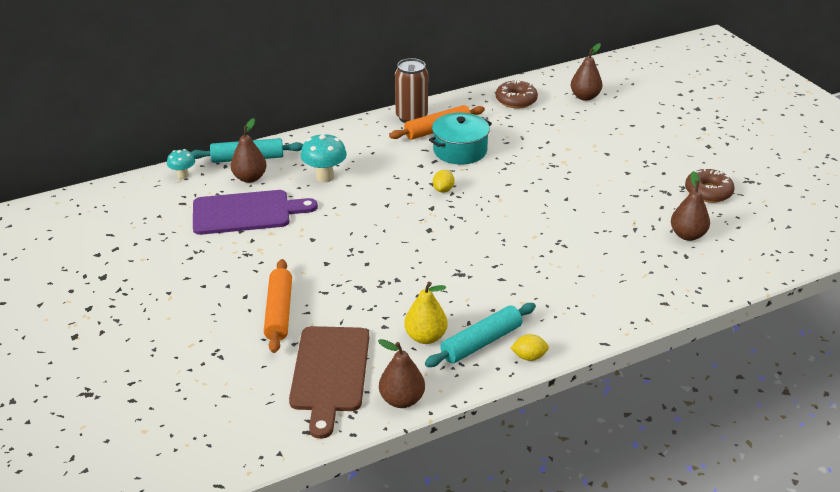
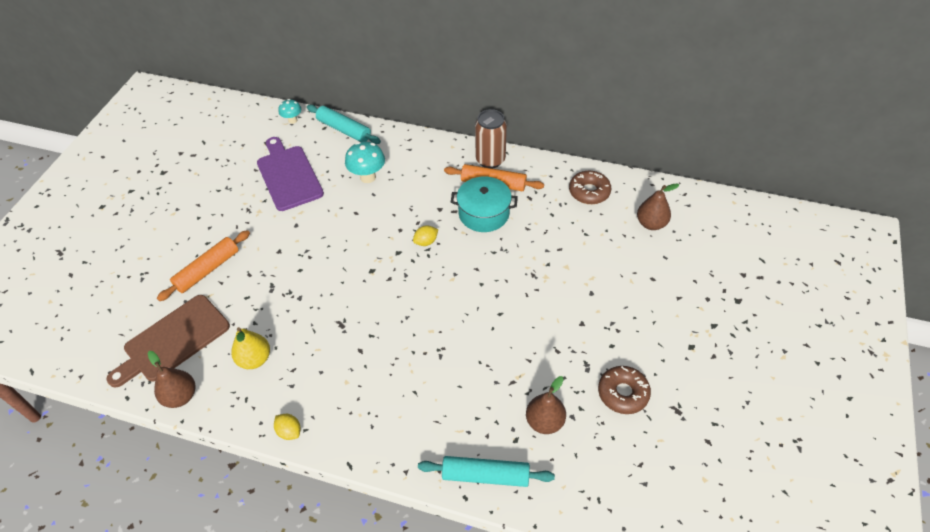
camera: 45 degrees right, 15 degrees up
purple cutting board [193,190,318,235] -> purple cutting board turned 150 degrees counterclockwise [257,137,324,211]
brown pear [231,118,267,183] -> none
turquoise rolling pin [425,303,536,367] -> turquoise rolling pin moved to [418,456,555,487]

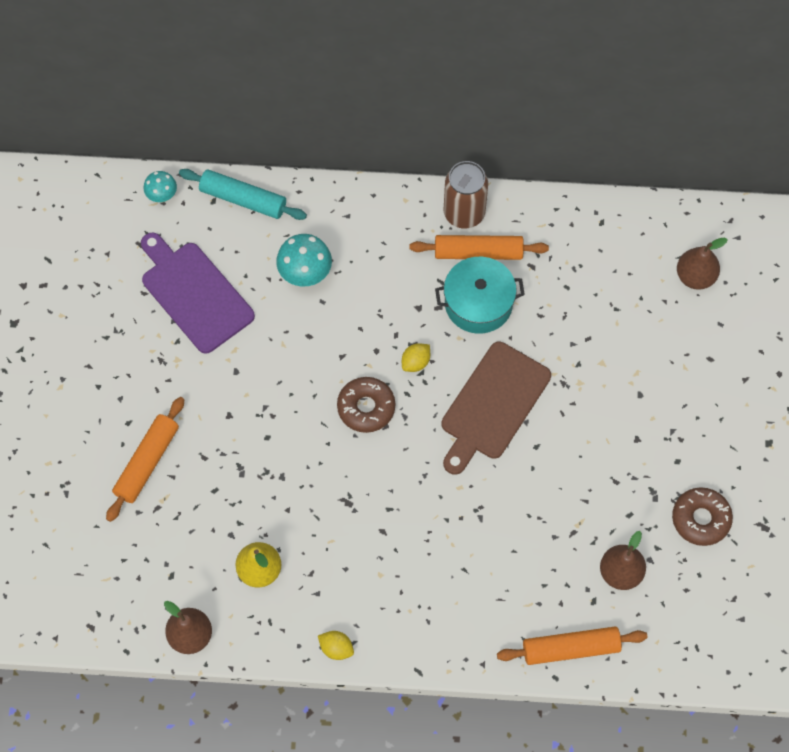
camera: 15 degrees left, 15 degrees up
brown cutting board [107,295,230,388] -> brown cutting board moved to [441,341,551,475]
turquoise rolling pin [418,456,555,487] -> orange rolling pin [497,627,647,665]
brown donut [569,171,611,204] -> brown donut moved to [337,377,395,433]

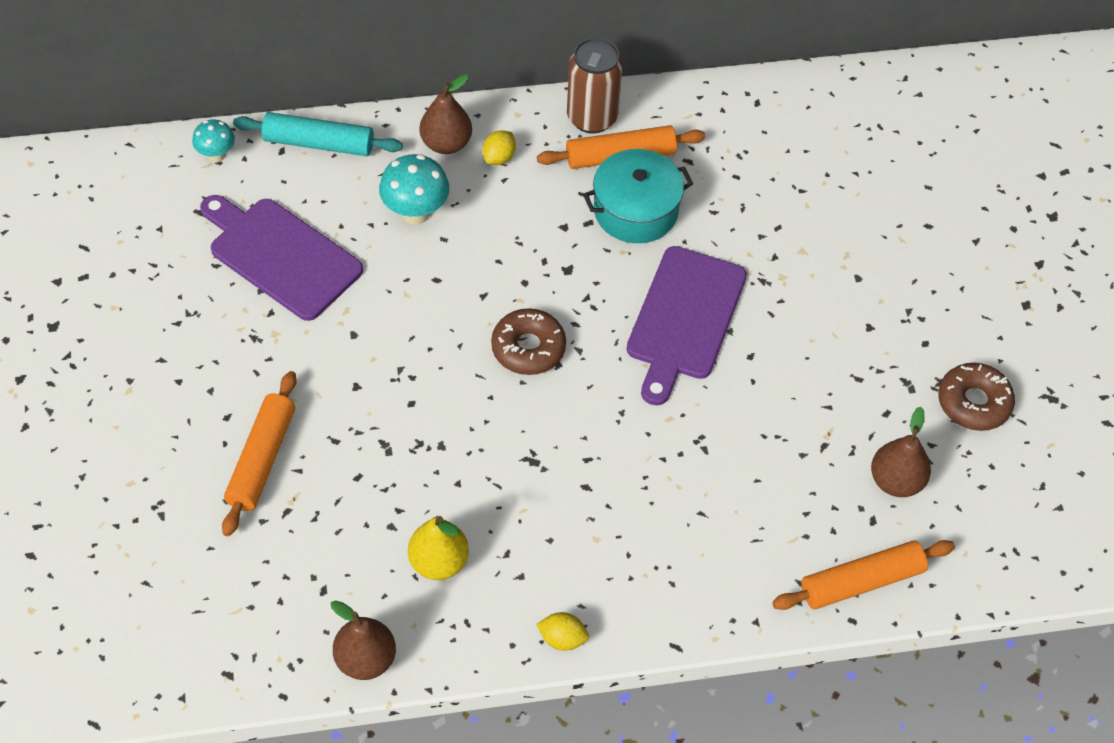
camera: 15 degrees left, 10 degrees down
yellow lemon [402,343,430,372] -> yellow lemon moved to [482,130,516,165]
brown cutting board [441,341,551,475] -> purple cutting board [627,246,747,405]
brown pear [677,237,728,290] -> brown pear moved to [420,74,472,154]

